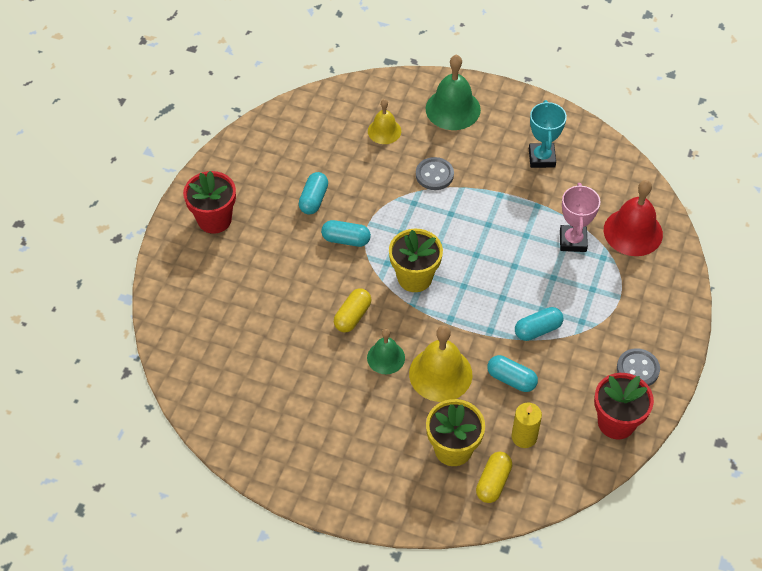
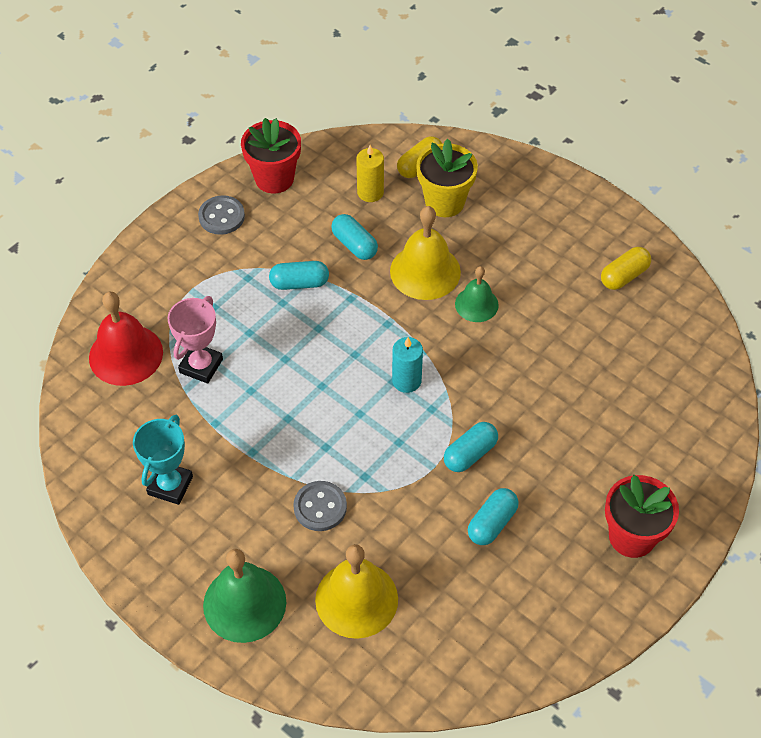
camera: 160 degrees left, 0 degrees up
turquoise capsule [321,220,371,247] -> turquoise capsule turned 75 degrees counterclockwise [444,422,498,472]
yellow capsule [334,288,371,332] -> yellow capsule moved to [601,247,651,290]
yellow bell [368,99,401,144] -> yellow bell [315,544,398,639], size x1.65
yellow flower pot [389,228,443,292] -> turquoise candle [392,337,423,393]

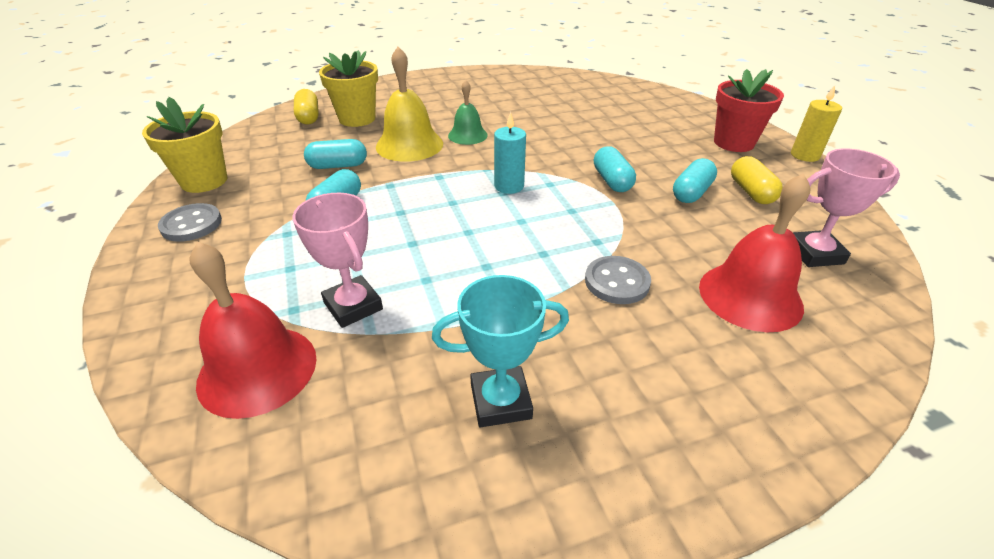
camera: 60 degrees left, 15 degrees down
turquoise trophy [133,415,193,505] -> turquoise trophy turned 60 degrees counterclockwise [432,275,569,427]
green bell [203,549,286,643] -> none
red flower pot [241,118,301,194] -> yellow flower pot [142,97,227,193]
yellow bell [315,544,398,639] -> red bell [699,173,810,332]
yellow candle [356,145,384,202] -> yellow candle moved to [791,85,842,162]
turquoise capsule [468,488,519,545] -> turquoise capsule turned 60 degrees clockwise [673,158,717,203]
yellow capsule [601,247,651,290] -> yellow capsule moved to [731,156,783,204]
none -> pink trophy [793,148,900,267]

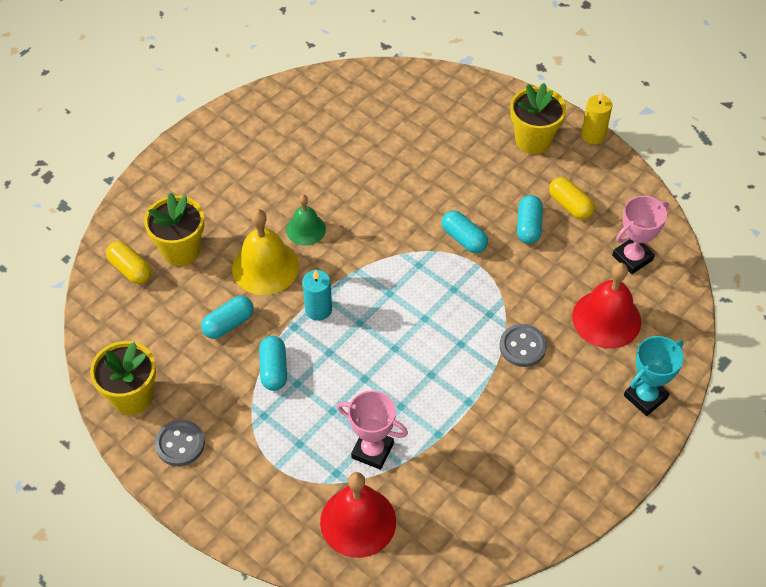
camera: 30 degrees left, 15 degrees up
turquoise trophy [432,275,569,427] -> turquoise trophy moved to [624,336,684,416]
turquoise candle [494,112,526,194] -> turquoise candle moved to [302,270,332,321]
red flower pot [714,69,784,152] -> yellow flower pot [510,83,567,154]

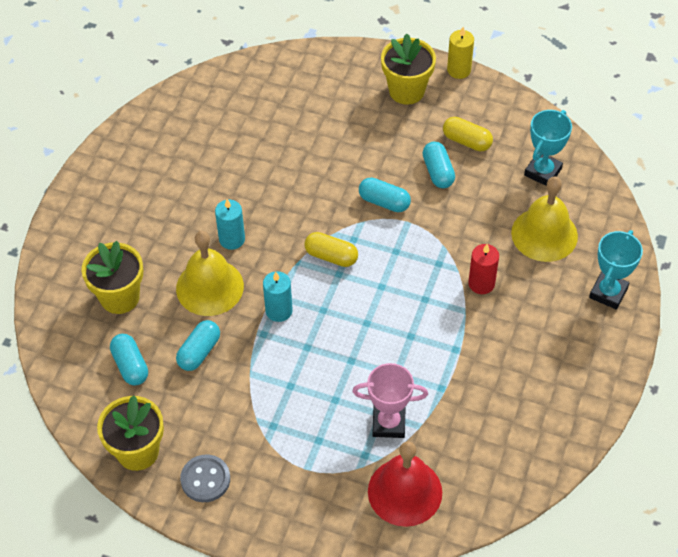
camera: 20 degrees left, 0 degrees up
yellow capsule [106,241,152,284] -> yellow capsule moved to [304,232,358,267]
turquoise capsule [259,336,287,391] -> turquoise capsule moved to [110,334,148,386]
green bell [286,195,326,246] -> turquoise candle [215,199,245,250]
grey button [500,324,547,367] -> red candle [468,244,499,294]
red bell [572,263,641,349] -> yellow bell [511,177,578,262]
pink trophy [612,196,669,274] -> turquoise trophy [524,110,572,186]

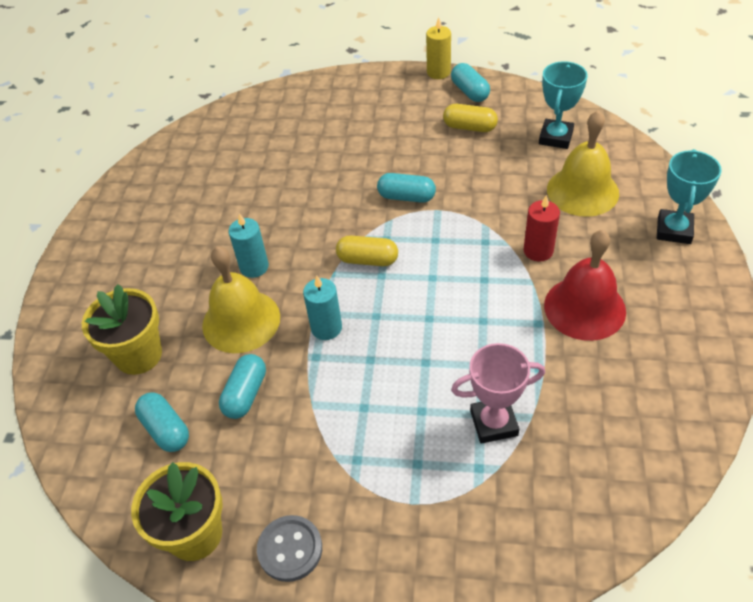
camera: 10 degrees left, 5 degrees down
red bell [368,441,442,527] -> red bell moved to [544,230,626,341]
yellow flower pot [381,33,436,105] -> none
turquoise capsule [423,142,455,188] -> turquoise capsule moved to [451,63,490,102]

